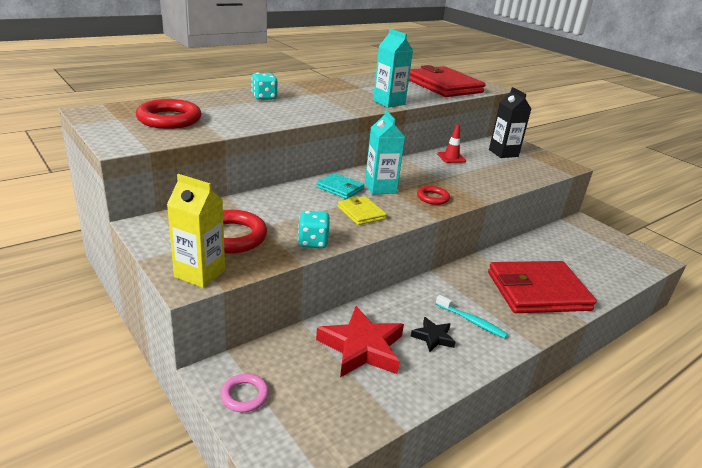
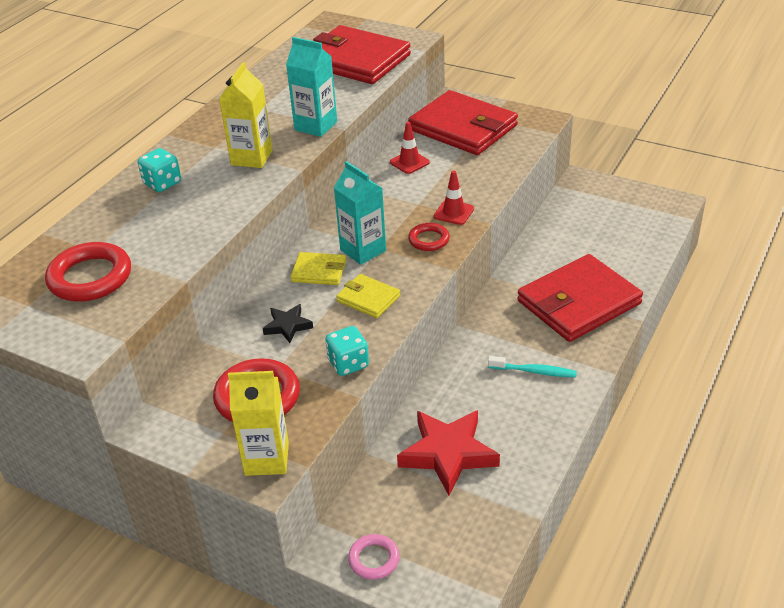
camera: 20 degrees left, 10 degrees up
turquoise wallet [316,173,364,199] -> yellow wallet [290,252,346,285]
black star [410,317,456,353] -> black star moved to [263,304,313,343]
black carton [489,87,531,158] -> red wallet [408,90,518,155]
none -> yellow carton [219,62,272,168]
none -> red traffic cone [434,171,474,225]

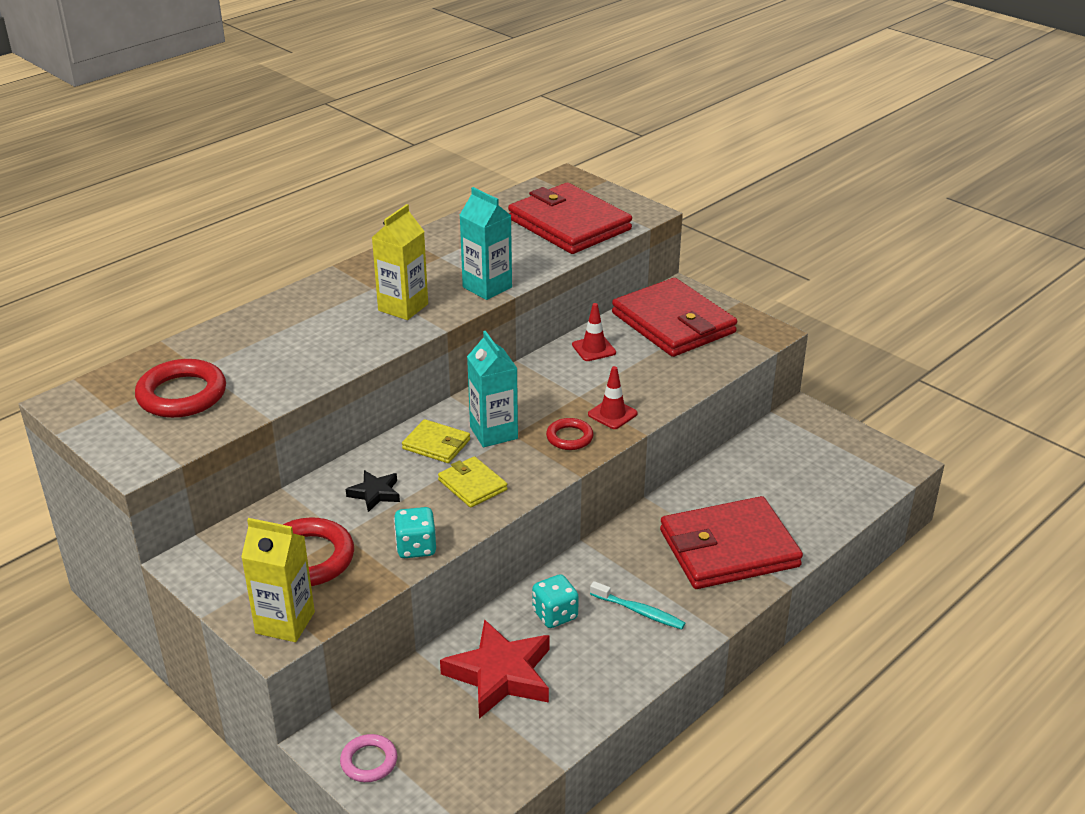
camera: 15 degrees right, 5 degrees down
turquoise dice [138,148,181,192] -> turquoise dice moved to [532,574,579,628]

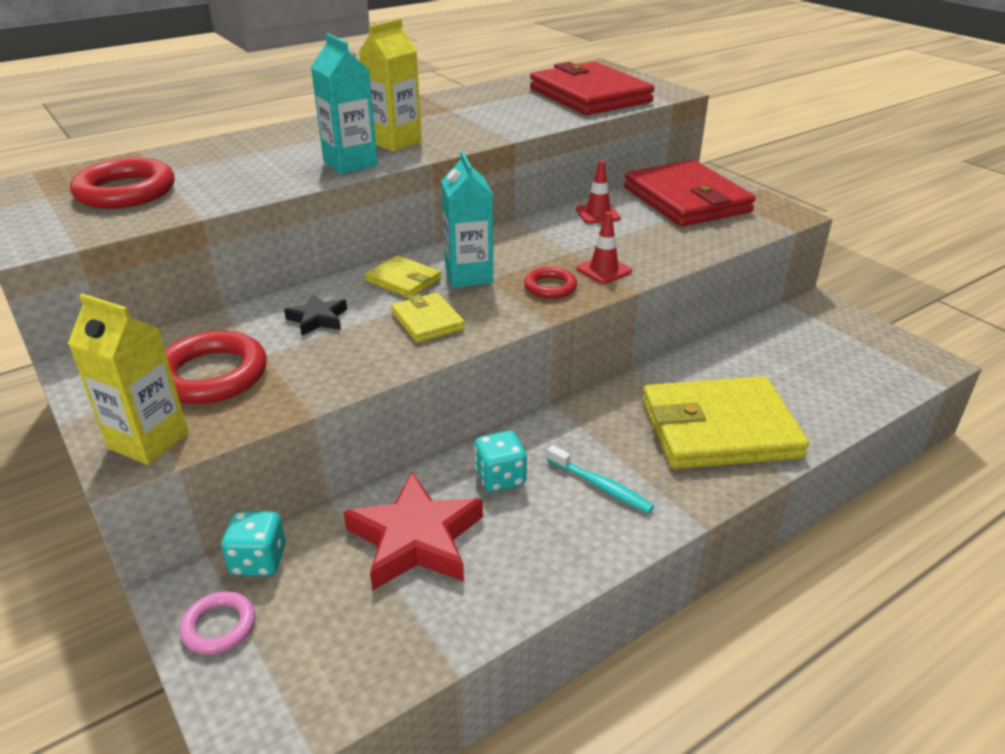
camera: 10 degrees right, 0 degrees up
turquoise dice [394,507,436,558] -> turquoise dice moved to [221,511,286,576]
turquoise carton [459,187,512,300] -> turquoise carton moved to [311,33,378,174]
red wallet [660,496,803,589] -> yellow wallet [642,376,809,469]

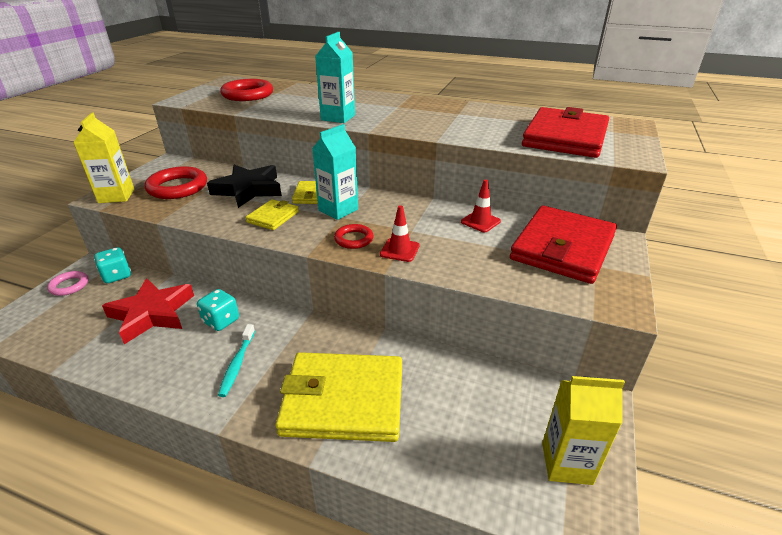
camera: 55 degrees right, 0 degrees up
black star [284,294,347,336] -> black star [207,165,282,208], size x1.95
yellow carton [359,19,422,151] -> yellow carton moved to [542,376,625,485]
yellow wallet [642,376,809,469] -> yellow wallet turned 45 degrees counterclockwise [275,352,402,442]

